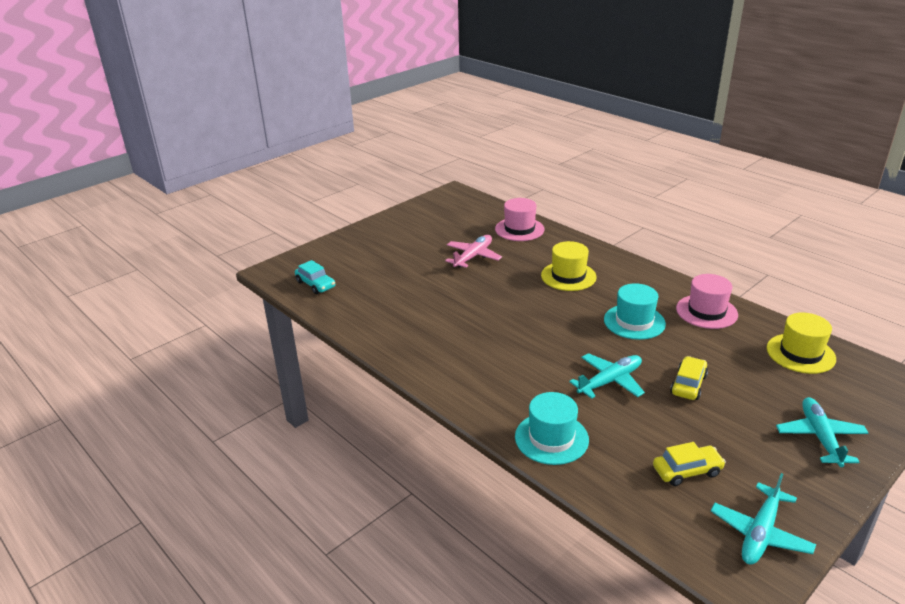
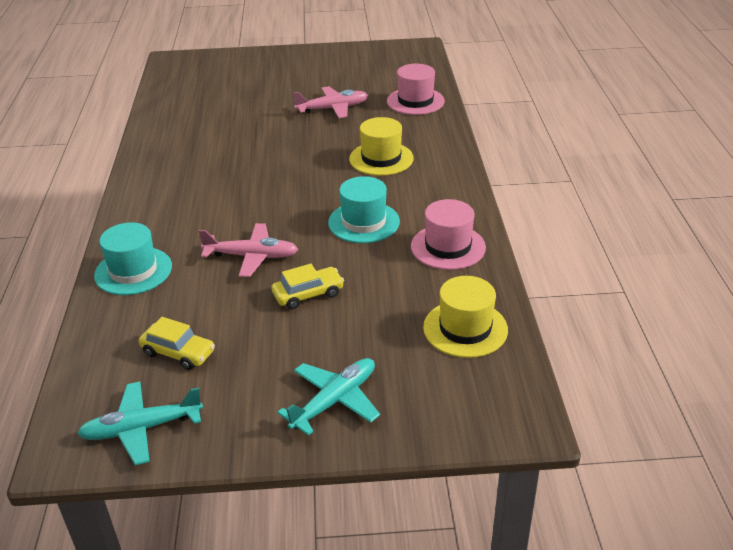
camera: 40 degrees right, 5 degrees up
turquoise car [295,260,335,294] -> none
turquoise plane [569,353,645,399] -> pink plane [199,223,298,277]

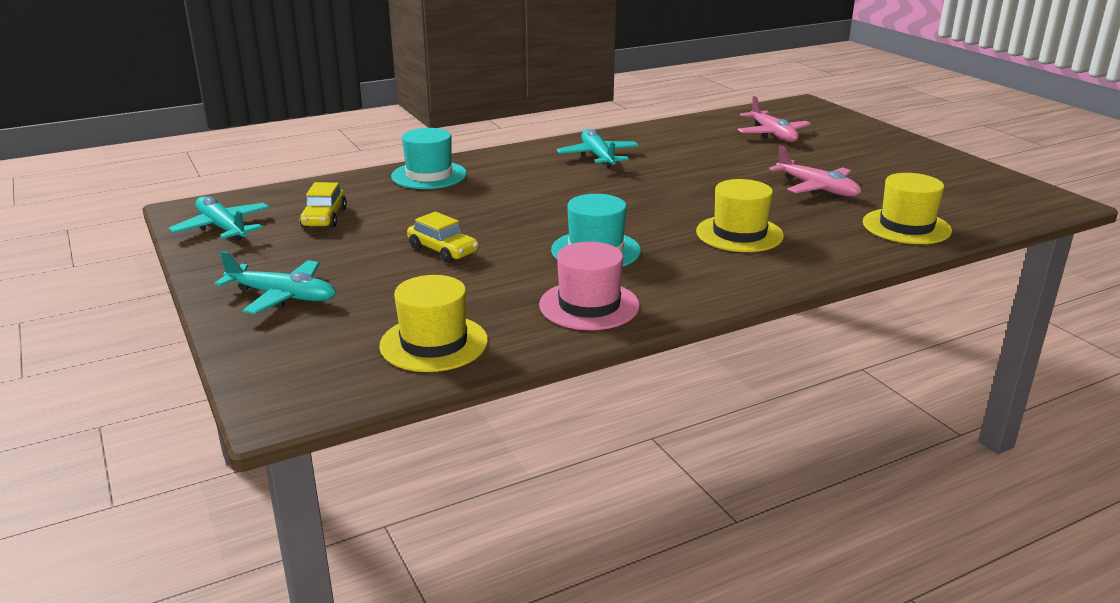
camera: 65 degrees right, 10 degrees down
pink plane [199,223,298,277] -> pink plane moved to [738,96,811,142]
pink hat [387,64,445,115] -> yellow hat [863,173,952,244]
none -> turquoise plane [557,129,639,168]

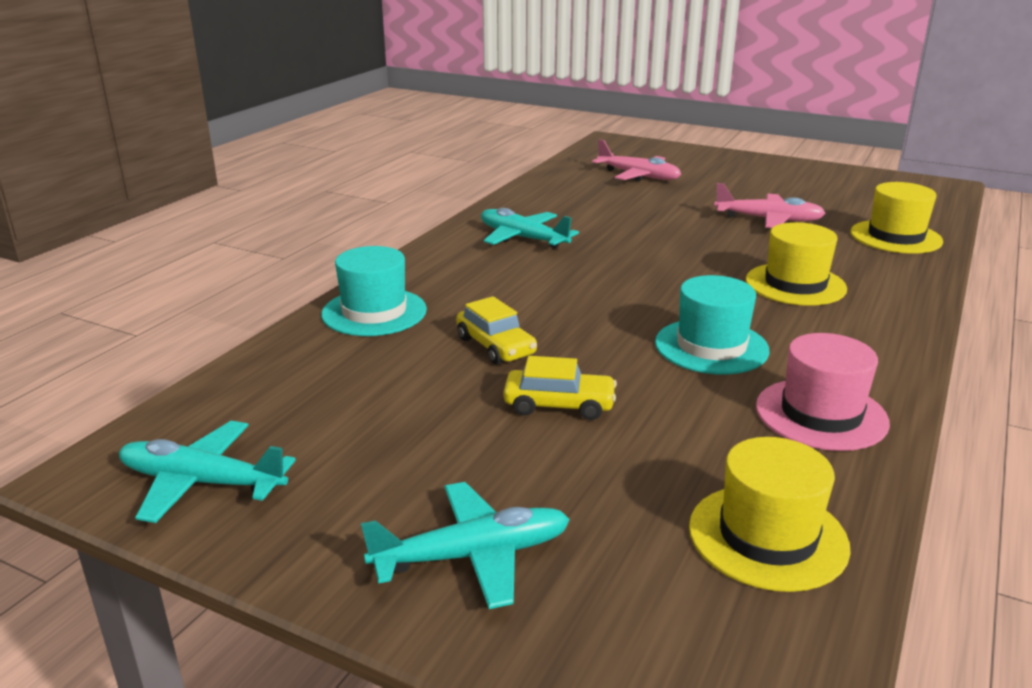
camera: 35 degrees left, 0 degrees up
yellow car [300,182,347,227] -> yellow car moved to [456,296,537,365]

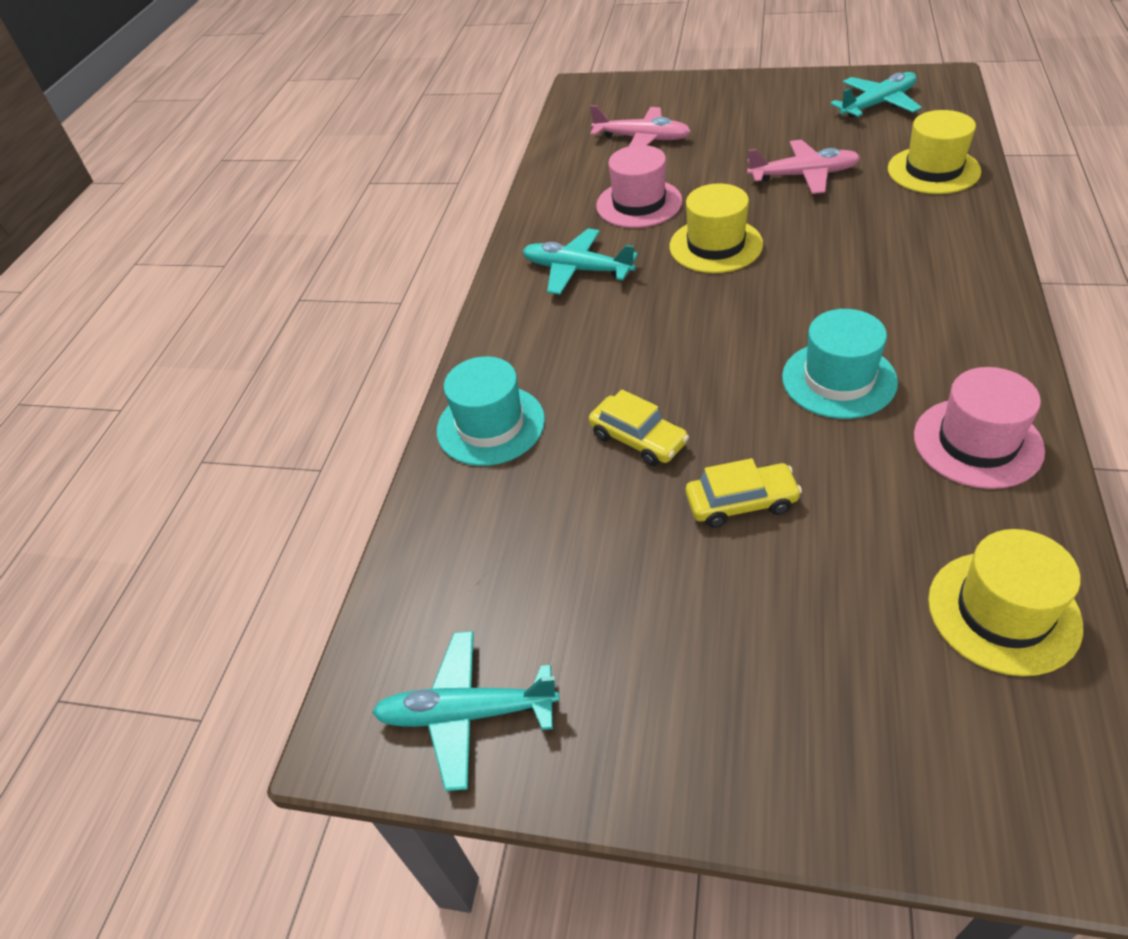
camera: 10 degrees left, 20 degrees up
turquoise plane [361,482,570,609] -> turquoise plane moved to [831,72,922,118]
yellow hat [746,222,847,306] -> yellow hat moved to [670,183,763,273]
none -> pink hat [596,145,682,228]

